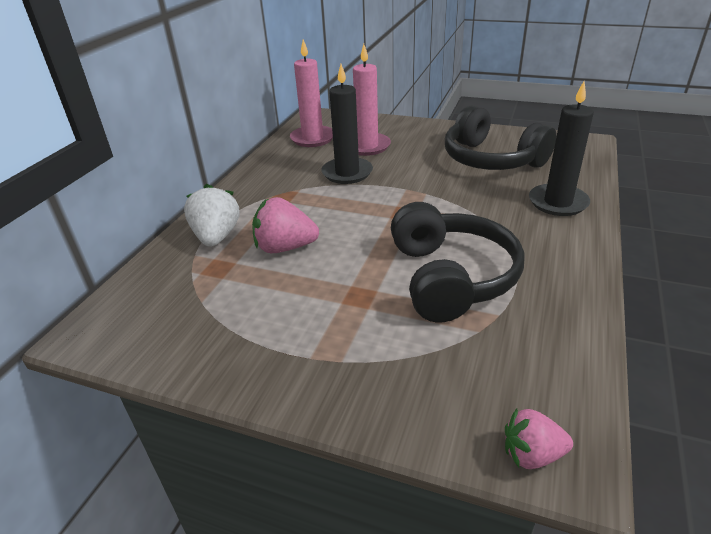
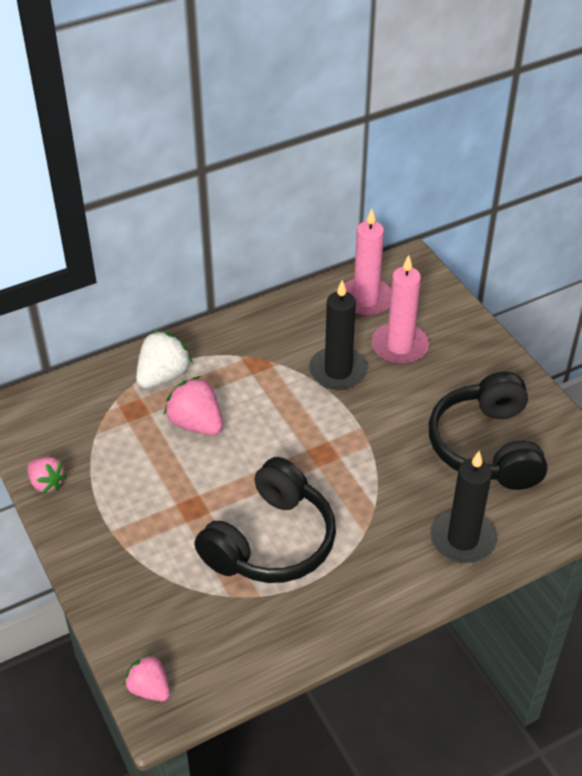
camera: 40 degrees right, 10 degrees up
none -> pink strawberry [27,457,67,494]

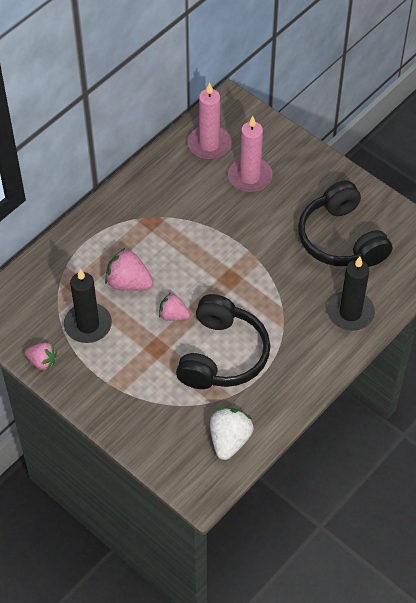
camera: 20 degrees left, 10 degrees up
pink strawberry [124,653,170,701] -> pink strawberry moved to [159,293,190,321]
white strawberry [136,330,193,388] -> white strawberry moved to [210,408,254,460]
black candle [309,280,368,390] -> black candle moved to [64,269,112,343]

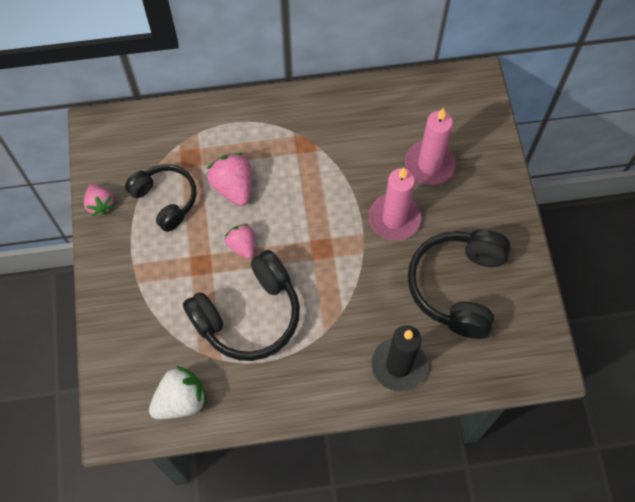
camera: 40 degrees right, 10 degrees up
black candle [64,269,112,343] -> black headphones [125,164,196,232]
pink candle [188,83,232,160] -> pink candle moved to [369,168,421,241]

